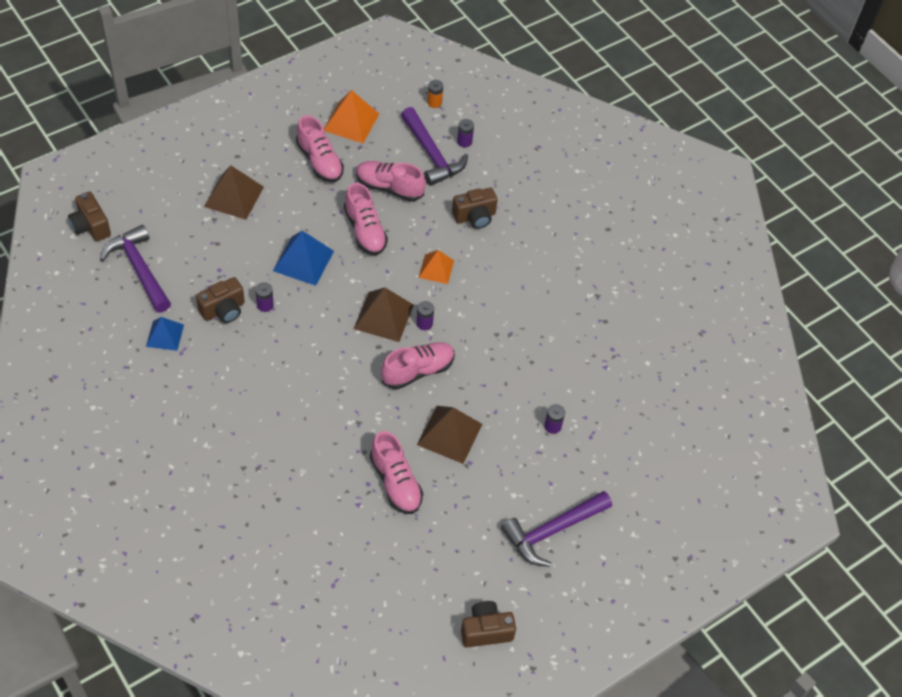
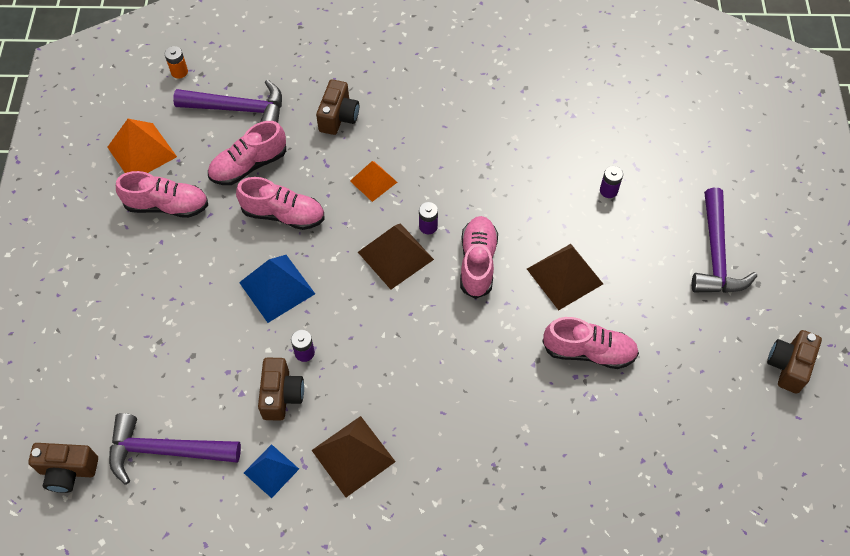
camera: 50 degrees left, 5 degrees up
brown pyramid [204,165,264,220] -> brown pyramid moved to [312,416,396,497]
purple battery [457,119,474,147] -> none

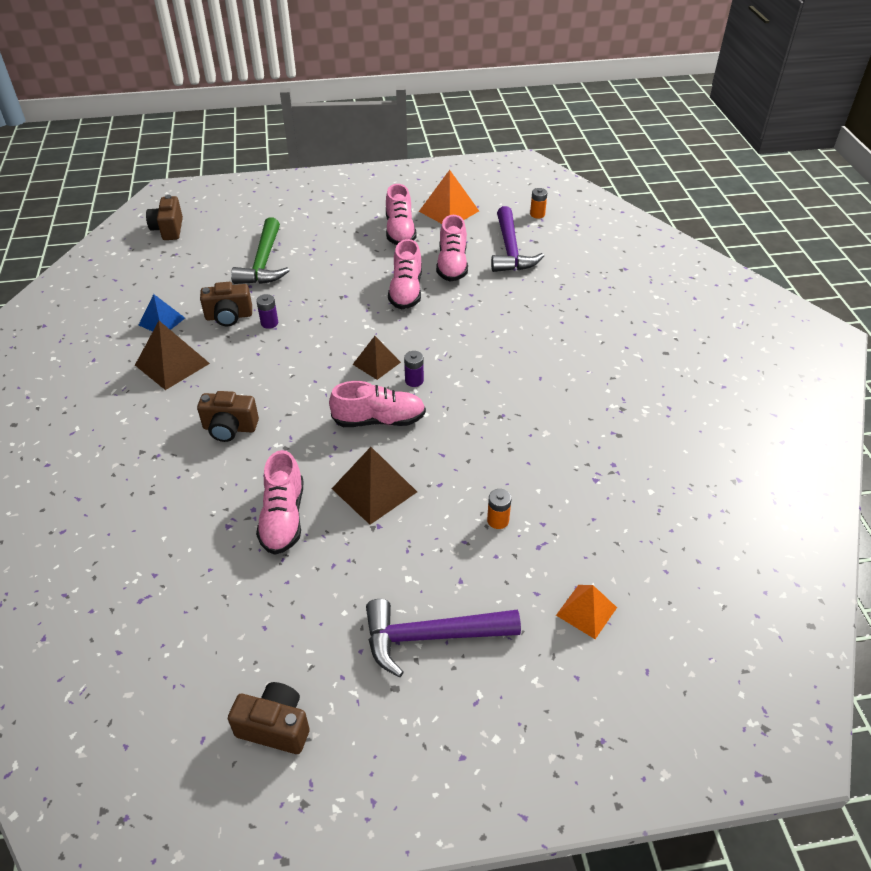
camera: 80 degrees right, 15 degrees down
purple hammer [109,413,241,485] -> none
pink shoe [208,121,286,185] -> pink shoe turned 135 degrees counterclockwise [436,215,468,282]
blue pyramid [239,255,315,323] -> none
brown camera [316,79,359,135] -> brown camera moved to [197,391,259,442]
orange pyramid [350,161,397,202] -> orange pyramid moved to [556,585,617,639]
brown pyramid [358,223,434,289] -> brown pyramid [352,336,401,380], size x0.65
purple battery [600,166,623,198] -> orange battery [487,489,511,529]
none -> green hammer [231,217,290,284]

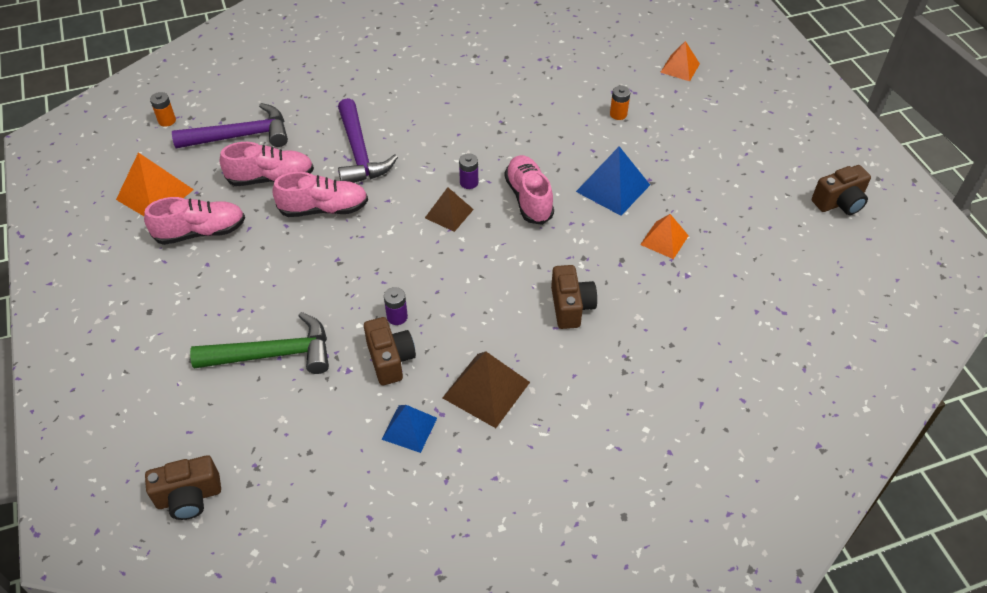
camera: 100 degrees left, 5 degrees up
brown camera [228,682,310,754] -> brown camera turned 120 degrees counterclockwise [812,165,871,215]
pink shoe [256,450,303,555] -> orange pyramid [640,214,689,259]
brown pyramid [332,447,417,525] -> blue pyramid [576,146,650,216]
purple hammer [366,599,521,677] -> purple hammer moved to [338,98,398,183]

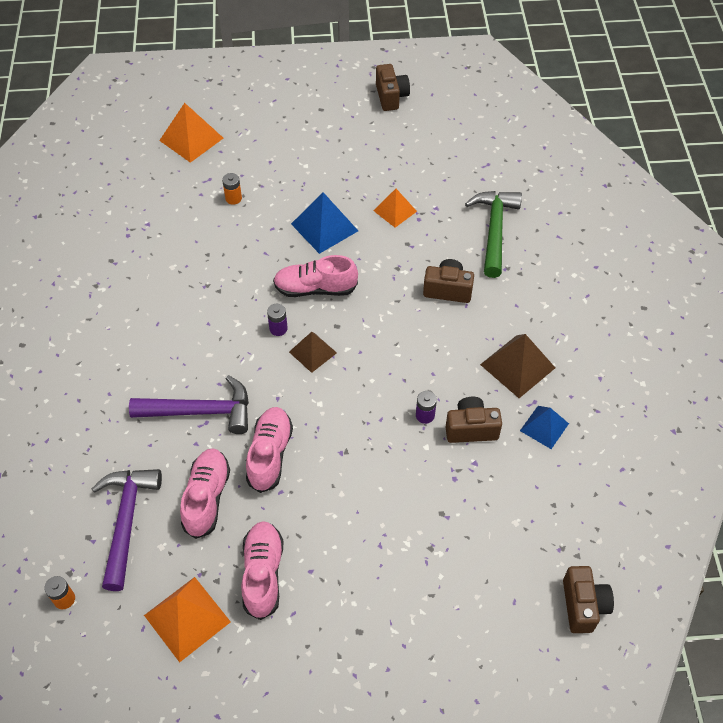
camera: 75 degrees left, 5 degrees up
green hammer [190,312,329,374] -> green hammer moved to [465,191,522,278]
orange pyramid [660,41,700,81] -> orange pyramid [159,103,223,163], size x1.54

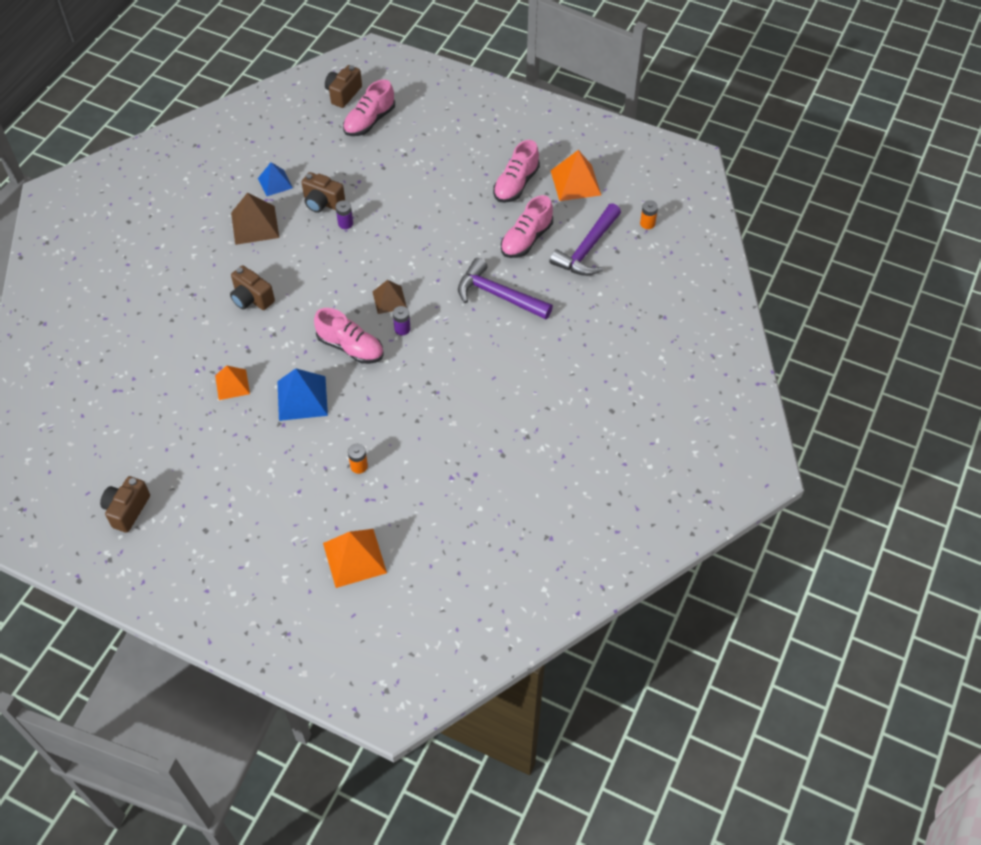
camera: 150 degrees left, 0 degrees up
pink shoe [246,407,293,493] -> pink shoe moved to [343,80,395,136]
green hammer [465,191,522,278] -> none

